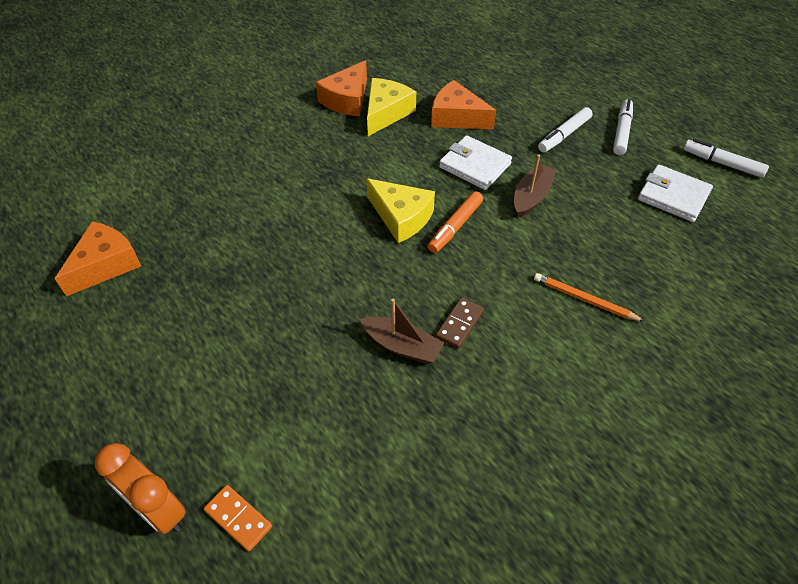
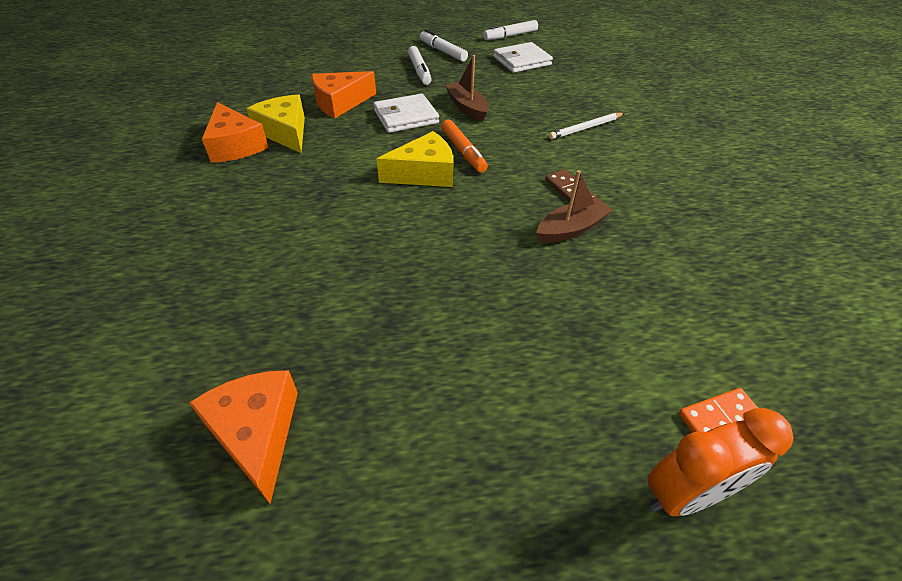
camera: 60 degrees left, 5 degrees down
orange pencil [534,273,645,322] -> white pencil [549,113,624,139]

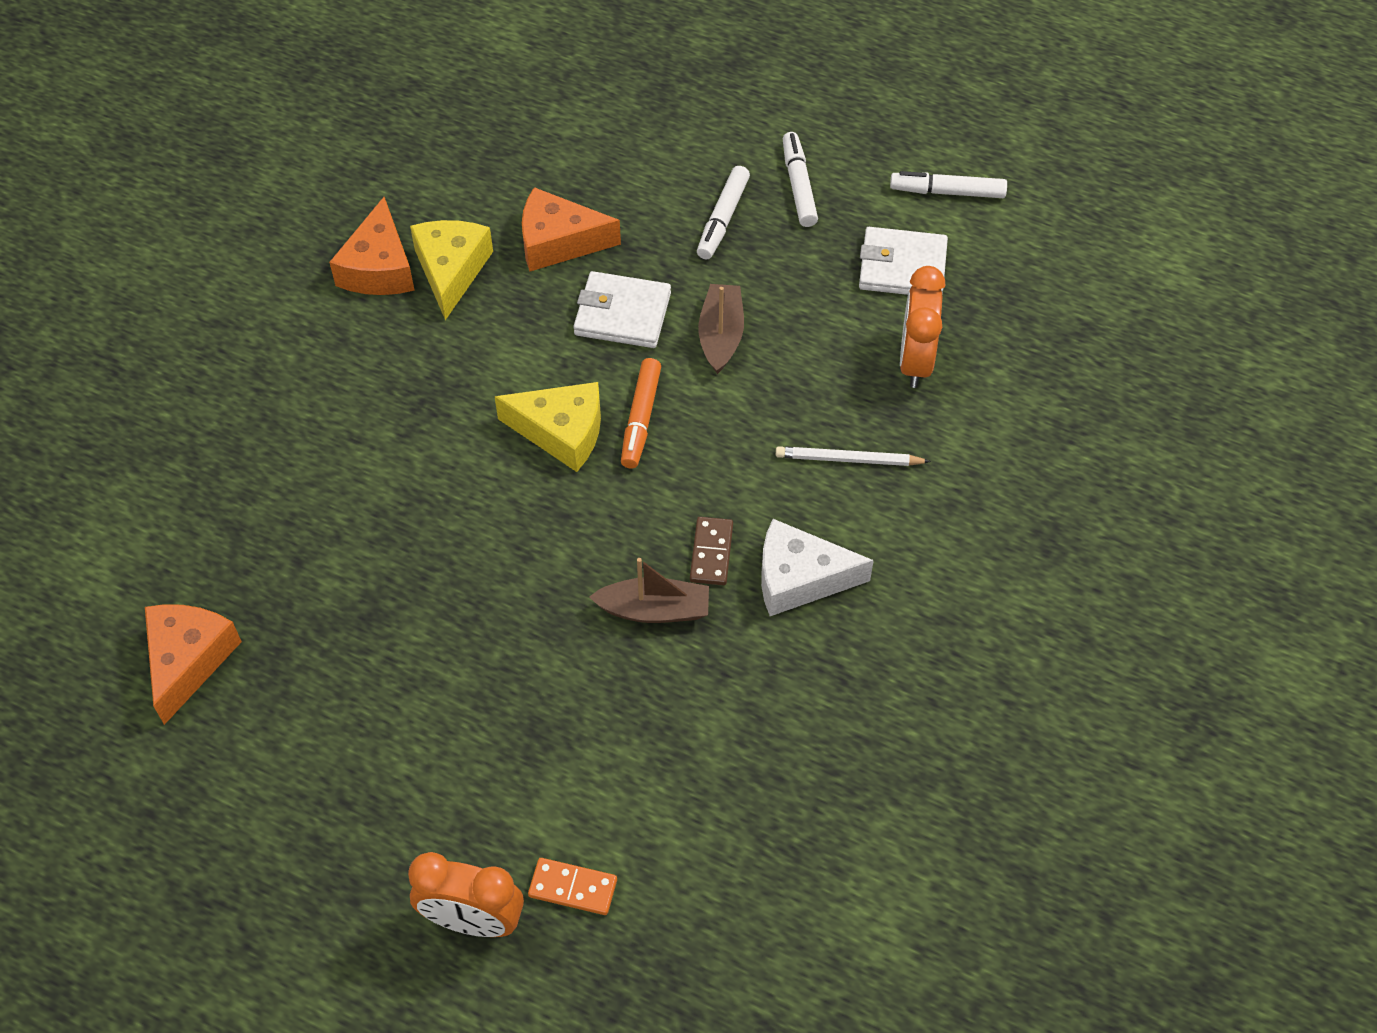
camera: 35 degrees right, 10 degrees up
none -> white cheese [761,519,874,616]
none -> orange clock [900,266,945,388]

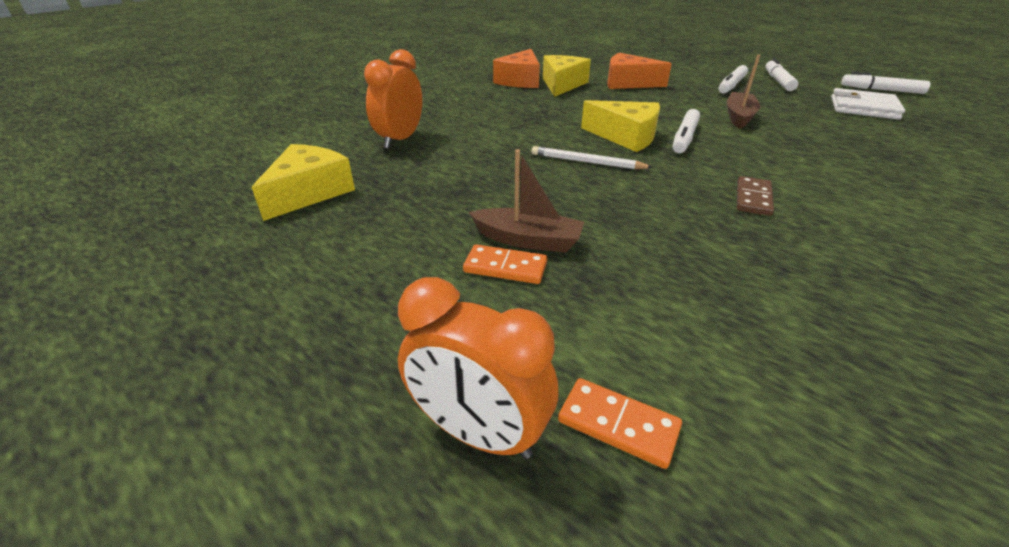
camera: 15 degrees right, 20 degrees down
orange cheese [145,604,242,725] -> yellow cheese [252,144,355,221]
white wallet [573,271,671,348] -> none
brown boat [589,558,709,623] -> brown boat moved to [469,149,584,253]
orange marker [621,358,661,469] -> white marker [673,109,700,153]
white cheese [761,519,874,616] -> none
white pencil [776,446,931,466] -> white pencil moved to [532,146,653,169]
orange clock [900,266,945,388] -> orange clock moved to [364,49,422,149]
none -> orange domino [463,244,547,284]

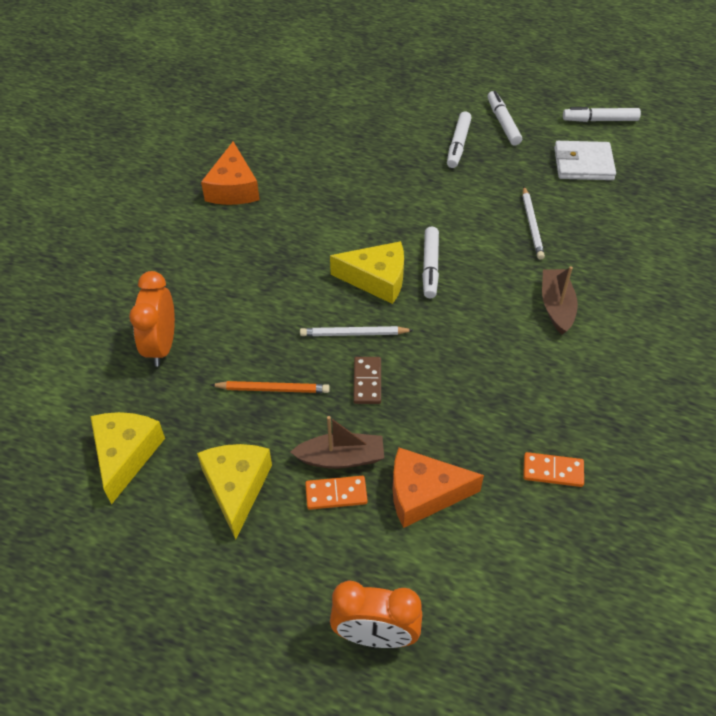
camera: 20 degrees left, 15 degrees up
yellow cheese [543,55,591,97] -> yellow cheese moved to [197,444,272,540]
orange domino [558,378,682,469] -> orange domino moved to [523,452,584,487]
orange cheese [607,53,672,89] -> orange cheese moved to [393,448,484,528]
brown boat [727,54,760,129] -> brown boat moved to [542,266,578,335]
brown domino [737,176,774,216] -> brown domino moved to [353,357,381,404]
none -> orange pencil [211,381,330,393]
none -> white pencil [523,187,545,260]

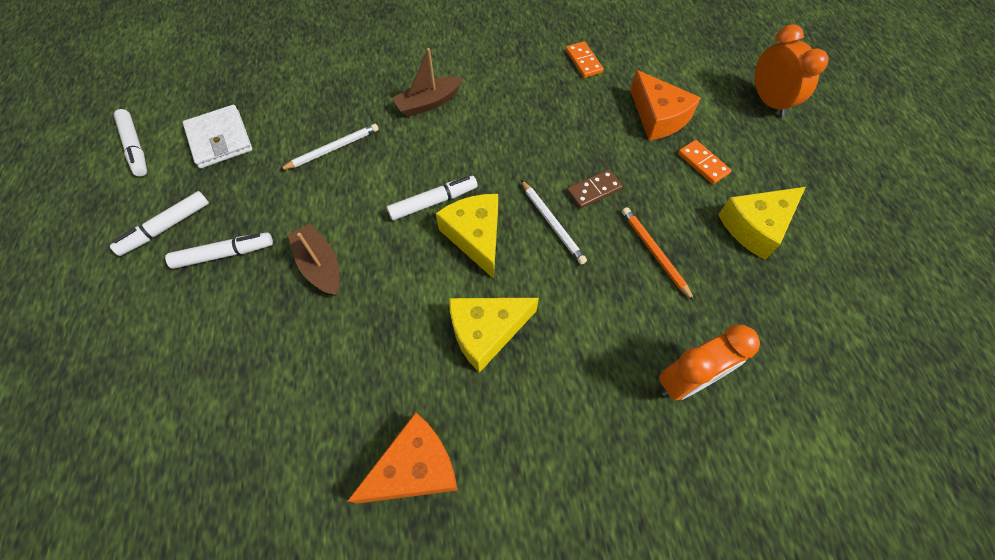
camera: 120 degrees left, 10 degrees up
yellow cheese [90,412,165,504] -> yellow cheese moved to [449,298,539,373]
brown boat [290,416,384,469] -> brown boat moved to [288,224,340,295]

